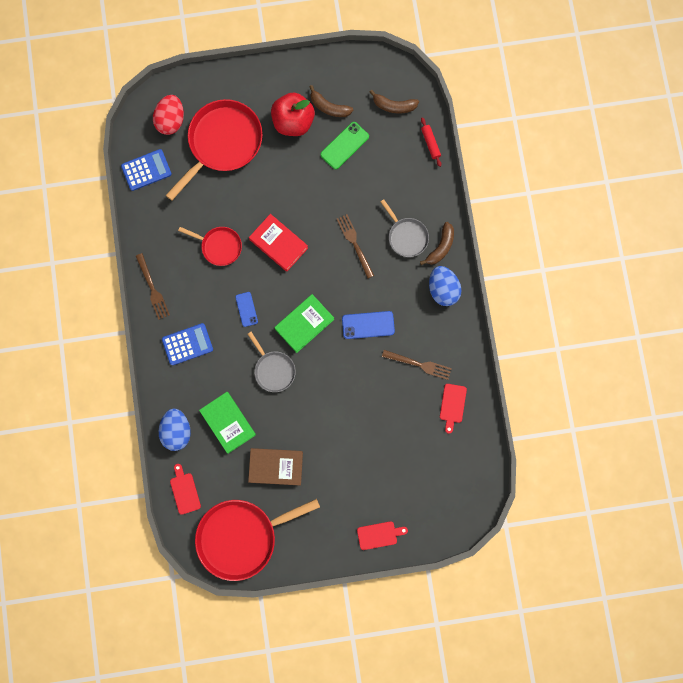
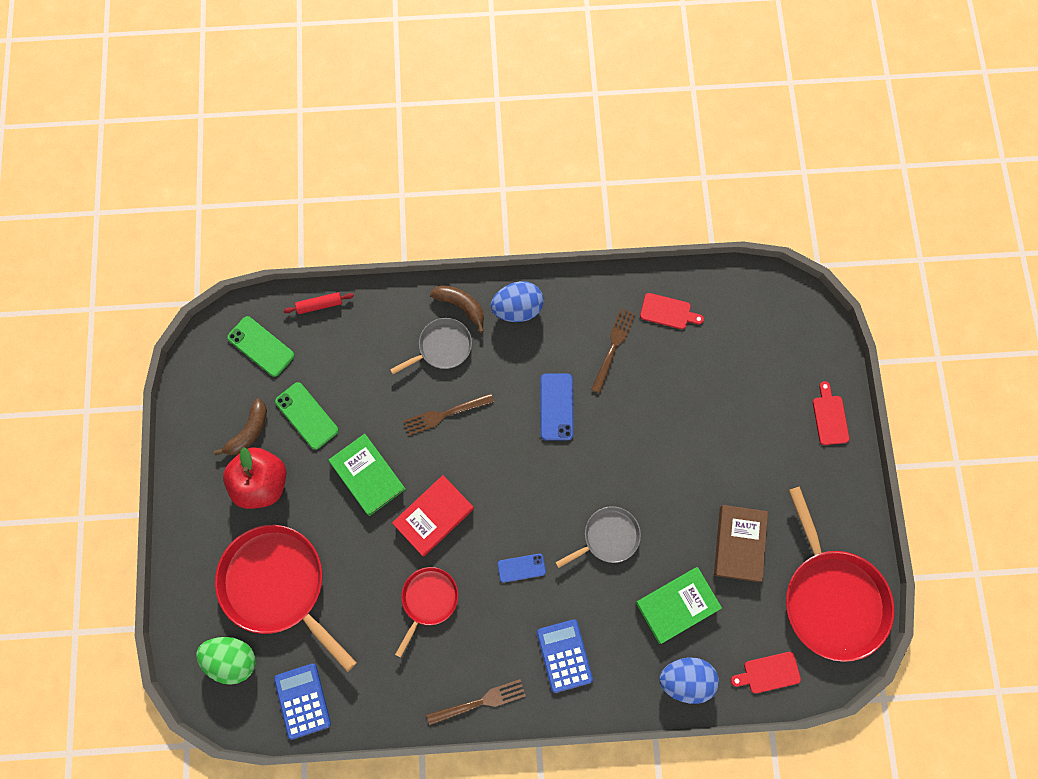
camera: 85 degrees left, 5 degrees down
red egg [153,95,184,135] -> green egg [196,637,256,685]
green book [274,294,334,353] -> green book moved to [328,434,406,516]
brown banana [370,90,419,114] -> green phone [227,316,295,377]

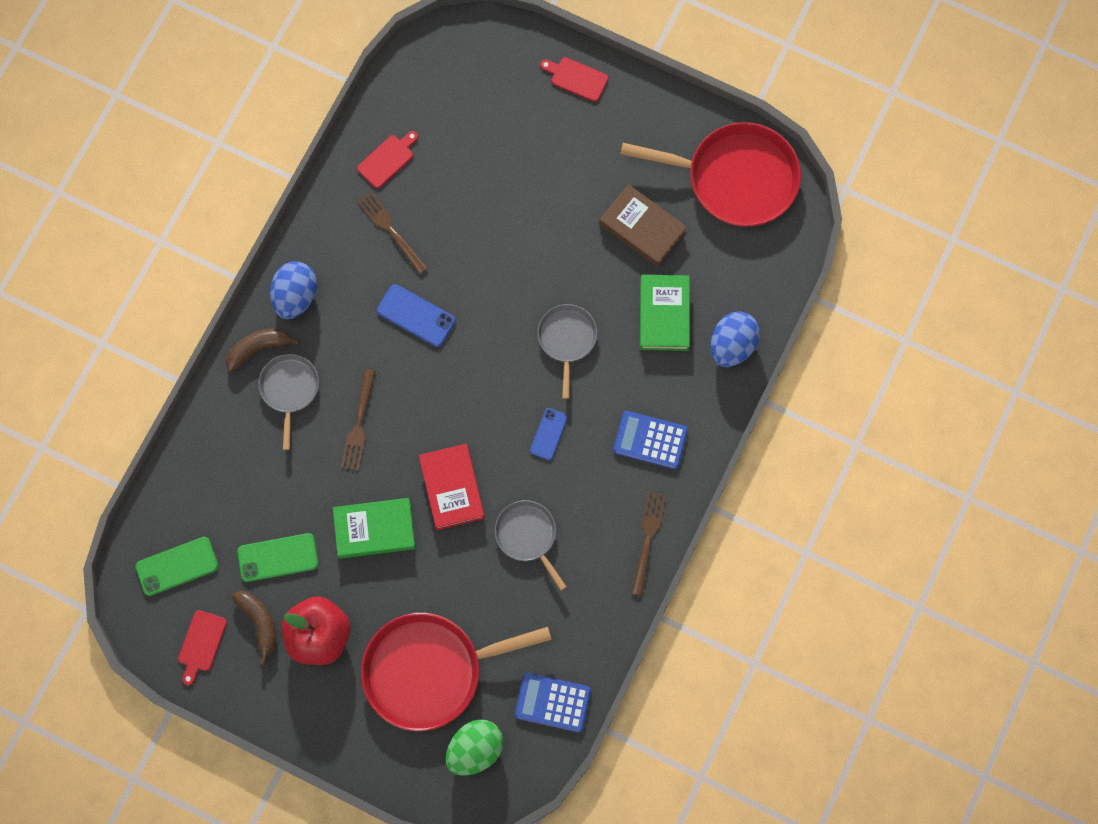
camera: 60 degrees left, 0 degrees up
red rolling pin [283,292,354,314] -> none
red pan [395,567,458,658] -> grey pan [495,500,567,591]
red cutting board [731,652,801,693] -> red cutting board moved to [178,610,227,685]

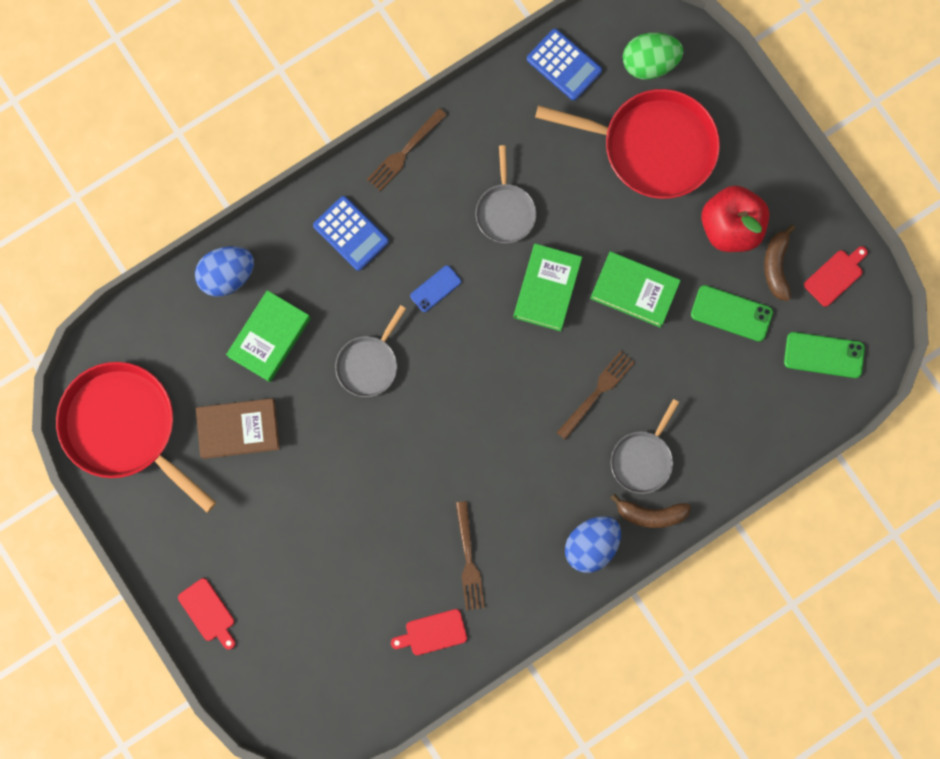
camera: 150 degrees left, 5 degrees up
blue phone [377,284,456,347] -> none
red book [419,444,485,530] -> green book [514,244,582,331]
brown book [599,184,687,267] -> brown book turned 75 degrees counterclockwise [196,398,280,459]

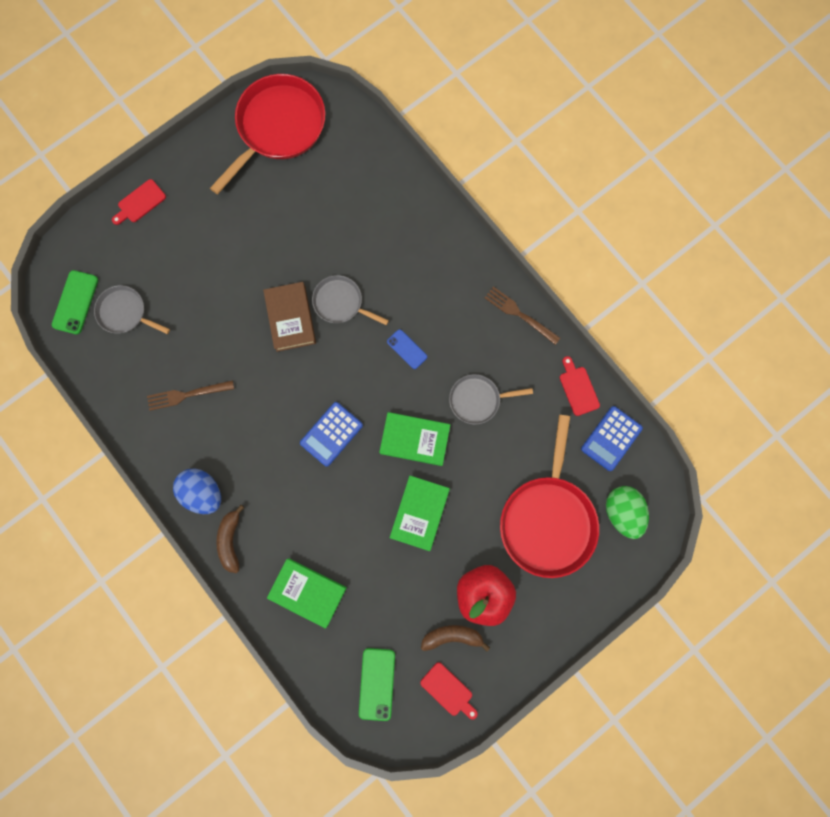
camera: 85 degrees right, 0 degrees up
blue egg [195,246,254,297] -> none
brown book [196,398,280,459] -> brown book moved to [263,282,316,352]
green book [226,290,311,382] -> green book moved to [267,558,347,629]
blue calculator [313,196,389,271] -> blue calculator moved to [300,402,363,467]
red cutting board [391,609,467,655] -> red cutting board moved to [560,356,600,416]
brown fork [557,351,635,440] -> none
grey pan [611,399,680,494] -> grey pan moved to [94,285,170,334]
green phone [691,285,773,342] -> green phone moved to [52,270,98,334]

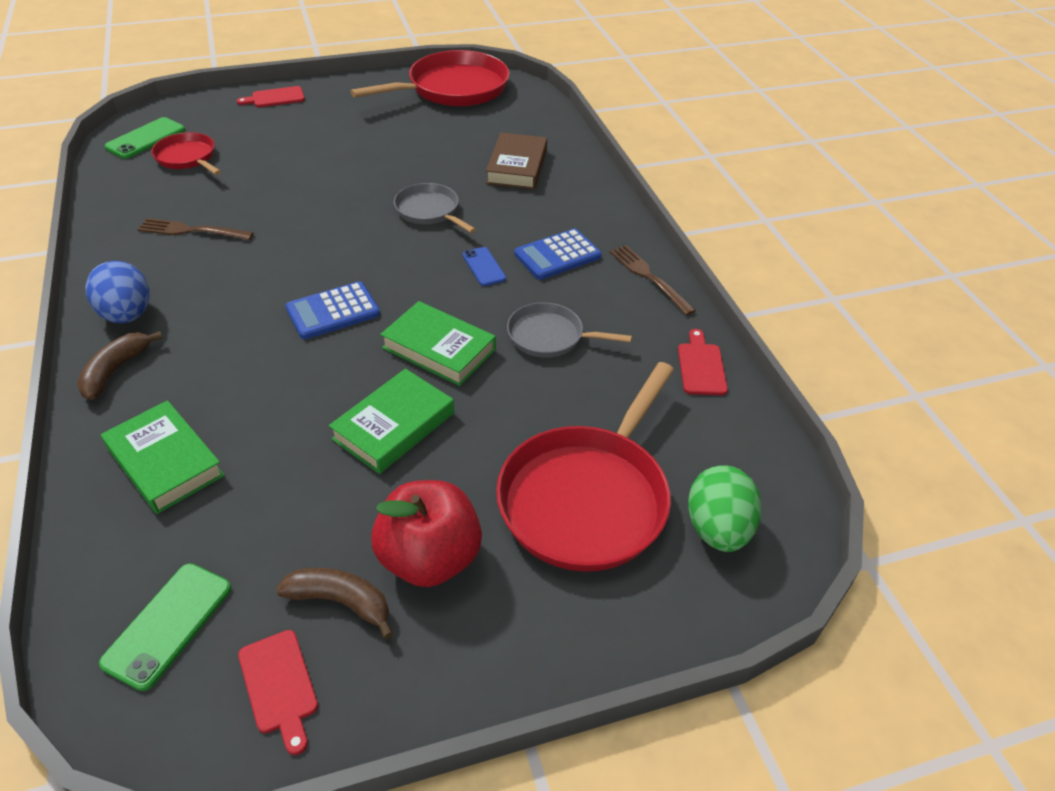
camera: 20 degrees right, 35 degrees down
grey pan [94,285,170,334] -> red pan [151,132,221,175]
brown book [263,282,316,352] -> brown book moved to [486,132,547,189]
blue calculator [581,406,643,471] -> blue calculator moved to [514,229,602,280]

